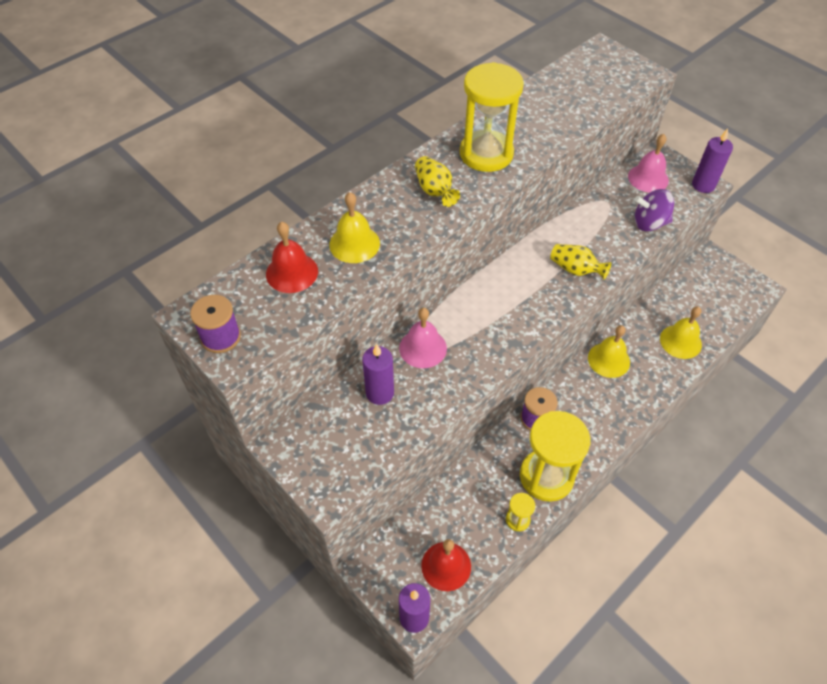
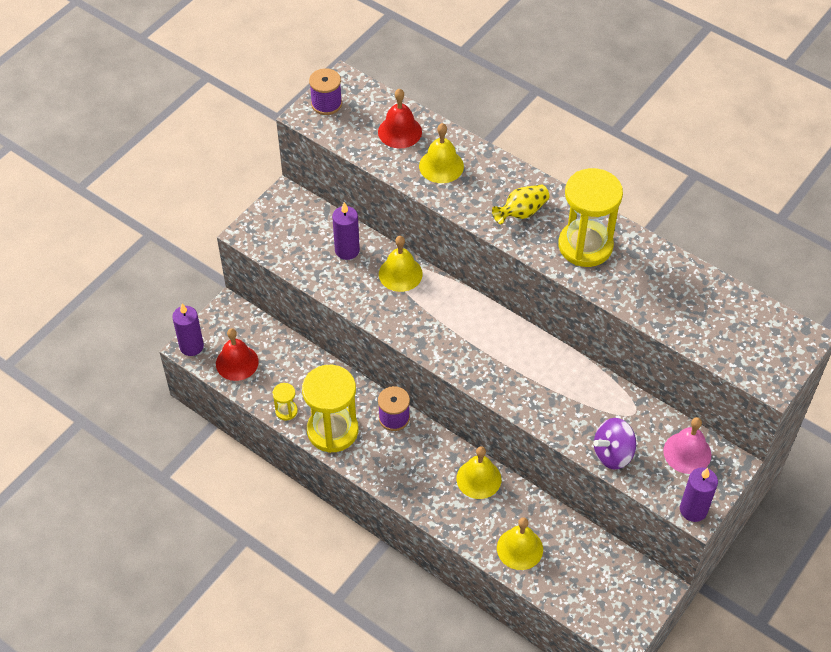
camera: 80 degrees right, 0 degrees up
pink bell [399,308,447,368] -> yellow bell [379,236,423,292]
yellow vase [550,244,611,280] -> none
purple spinning top [634,189,674,231] -> purple spinning top turned 105 degrees counterclockwise [593,418,636,470]

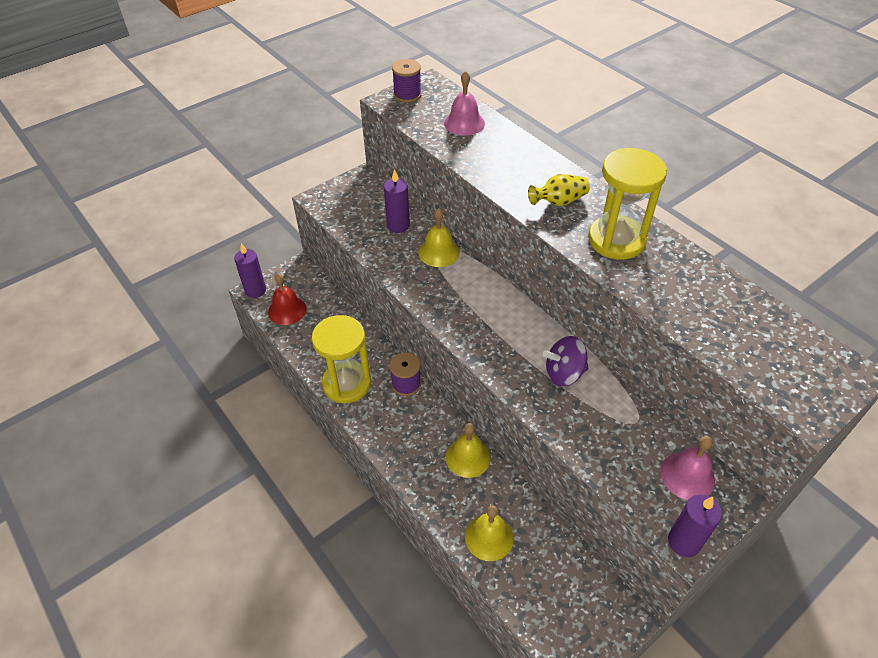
camera: 15 degrees right, 5 degrees down
yellow hourglass [272,383,298,420] -> none
red bell [378,88,422,148] -> pink bell [444,71,485,136]
yellow bell [419,123,464,183] -> none
purple spinning top [593,418,636,470] -> purple spinning top moved to [543,336,589,386]

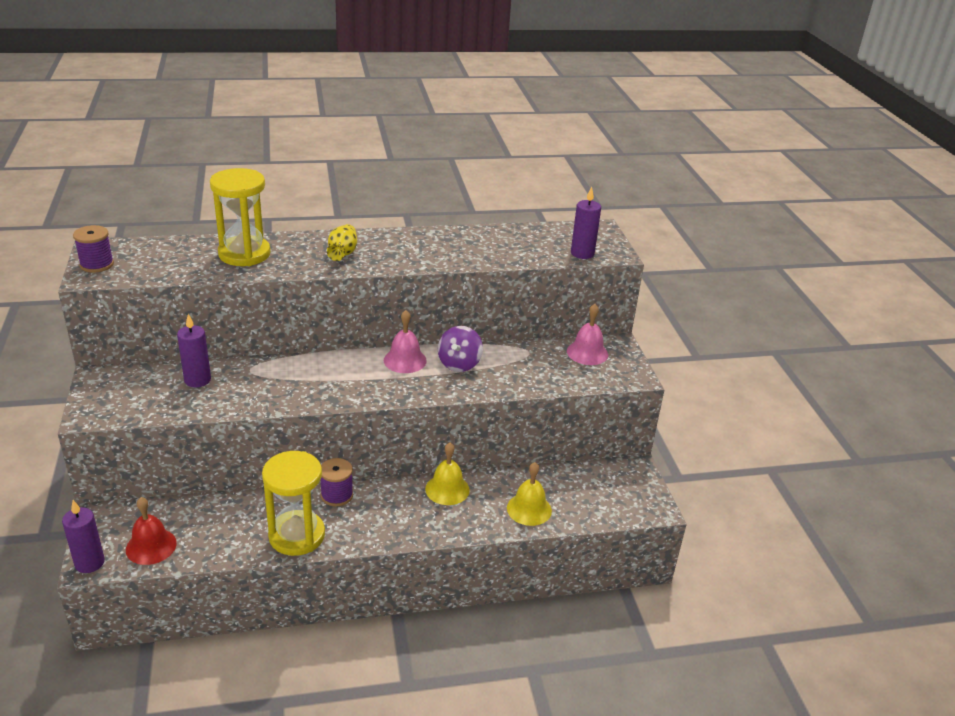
camera: 65 degrees left, 15 degrees down
yellow bell [419,208,460,267] -> none
pink bell [444,71,485,136] -> pink bell moved to [384,310,427,373]
yellow hourglass [588,148,667,260] -> yellow hourglass moved to [210,168,271,266]
purple candle [668,494,722,557] -> purple candle moved to [571,187,601,259]

